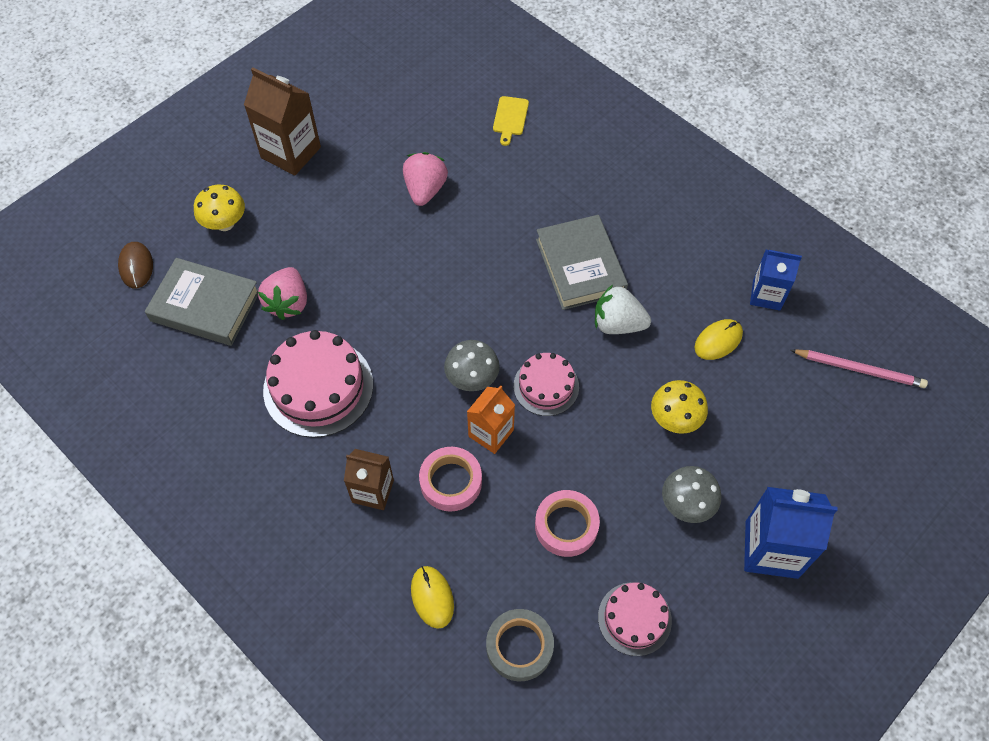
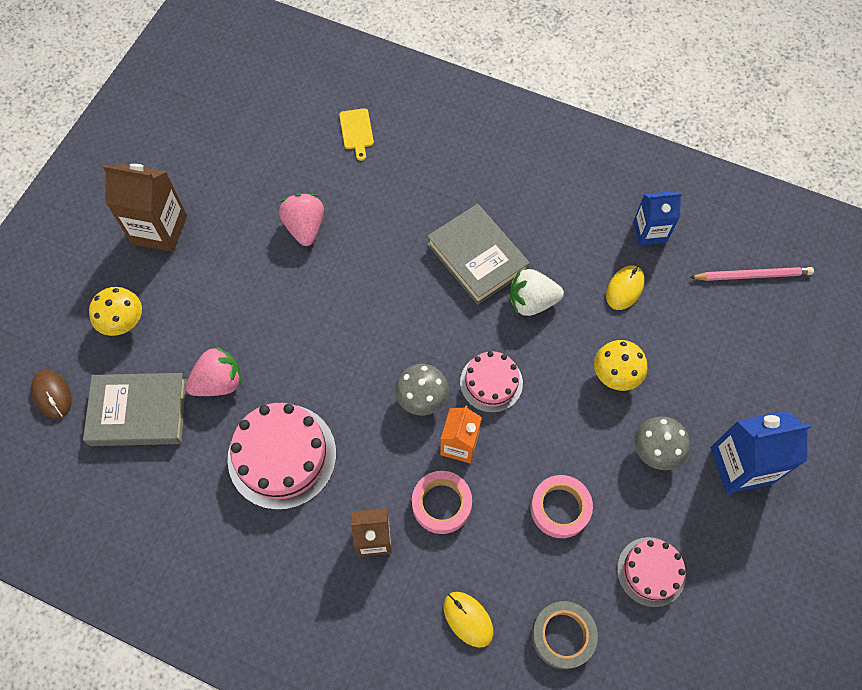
camera: 20 degrees left, 5 degrees up
pink strawberry [258,267,307,320] -> pink strawberry turned 105 degrees counterclockwise [185,346,242,396]

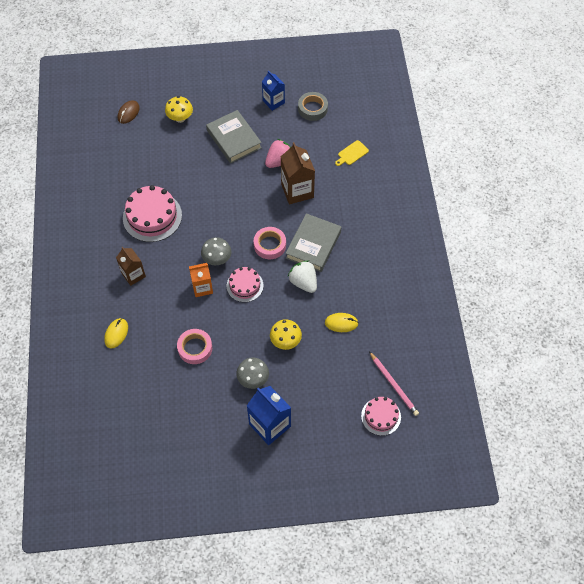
camera: 60 degrees right, 5 degrees down
grey book [83,373,187,446] -> grey book moved to [206,110,262,164]
brown carton [103,164,187,252] -> brown carton moved to [281,142,315,204]
pink strawberry [185,346,242,396] -> none
pink tape [412,471,472,534] -> pink tape moved to [254,227,286,259]
grey tape [532,601,598,669] -> grey tape moved to [298,92,328,121]
pink cake [617,537,686,607] -> pink cake moved to [361,397,401,436]
blue carton [633,191,682,246] -> blue carton moved to [262,71,285,111]

